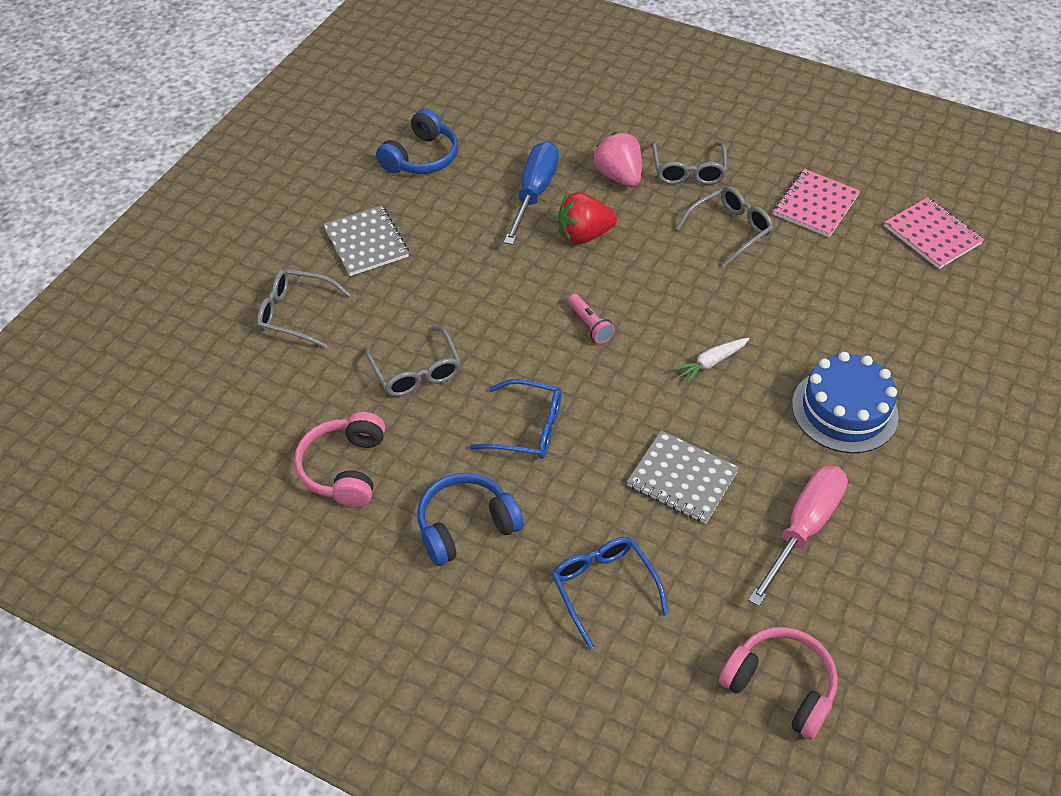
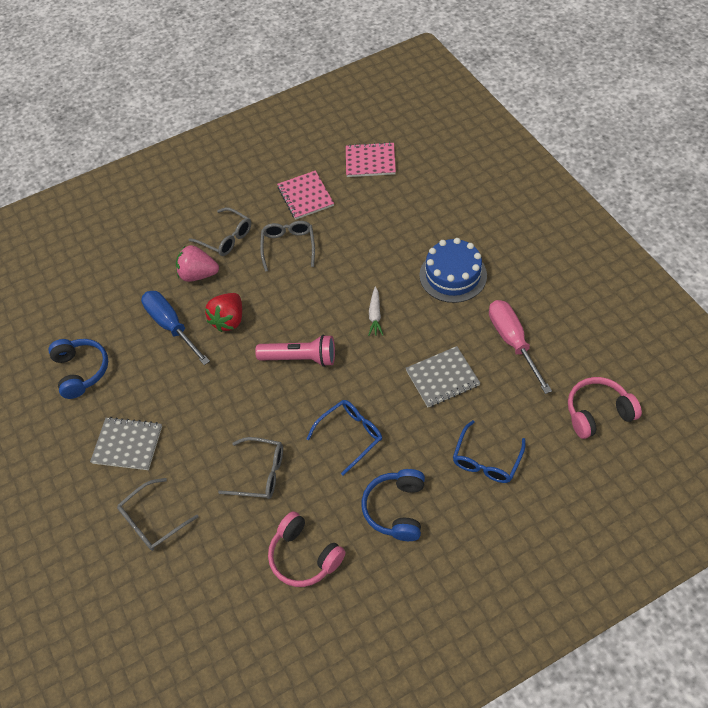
camera: 50 degrees left, 5 degrees up
blue glasses [552,537,669,649] -> blue glasses turned 75 degrees counterclockwise [453,420,526,483]
pink flashlight [568,294,615,344] -> pink flashlight [255,335,335,367], size x1.75

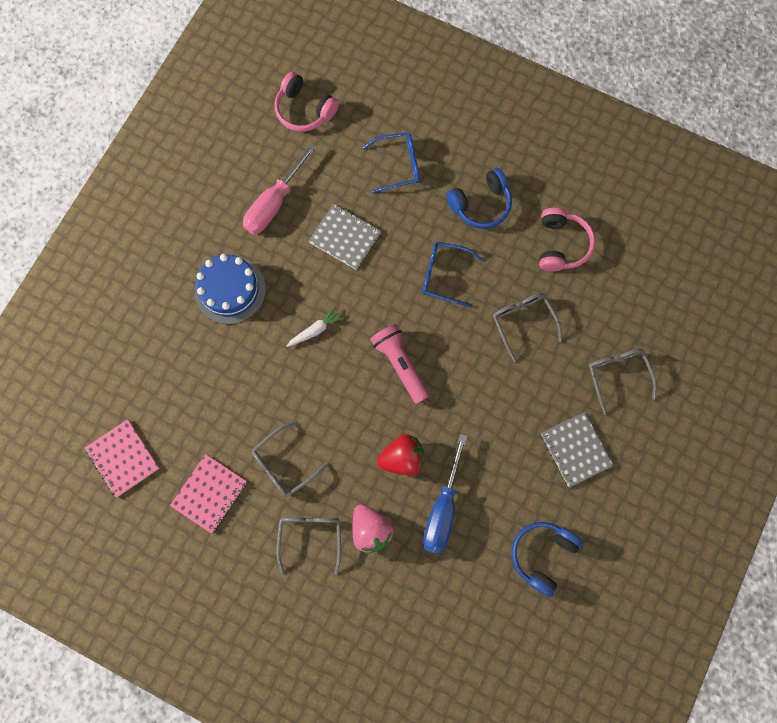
camera: 130 degrees left, 20 degrees up
grey glasses [117,478,198,551] -> grey glasses turned 120 degrees counterclockwise [589,349,657,415]

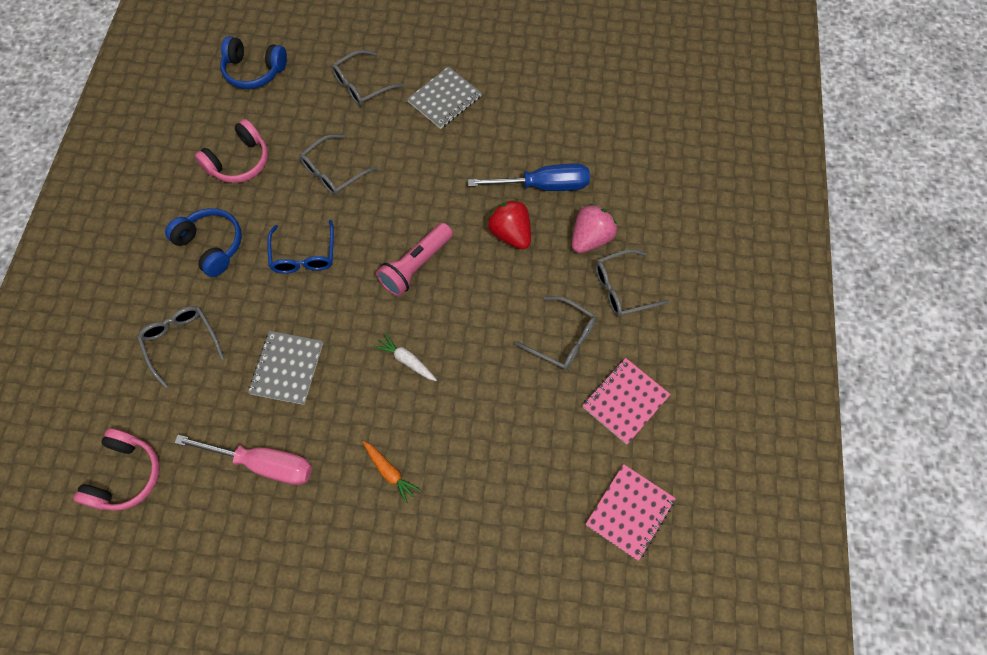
camera: 110 degrees left, 10 degrees down
pink notebook [170,454,247,534] -> pink notebook turned 60 degrees counterclockwise [582,358,671,445]
blue cake [195,254,266,324] -> orange carrot [363,441,420,503]
blue glasses [362,132,419,193] -> grey glasses [137,306,224,388]
blue headphones [511,522,583,597] -> blue headphones moved to [220,36,287,89]
pink headphones [539,208,595,271] -> pink headphones turned 150 degrees clockwise [195,119,268,183]

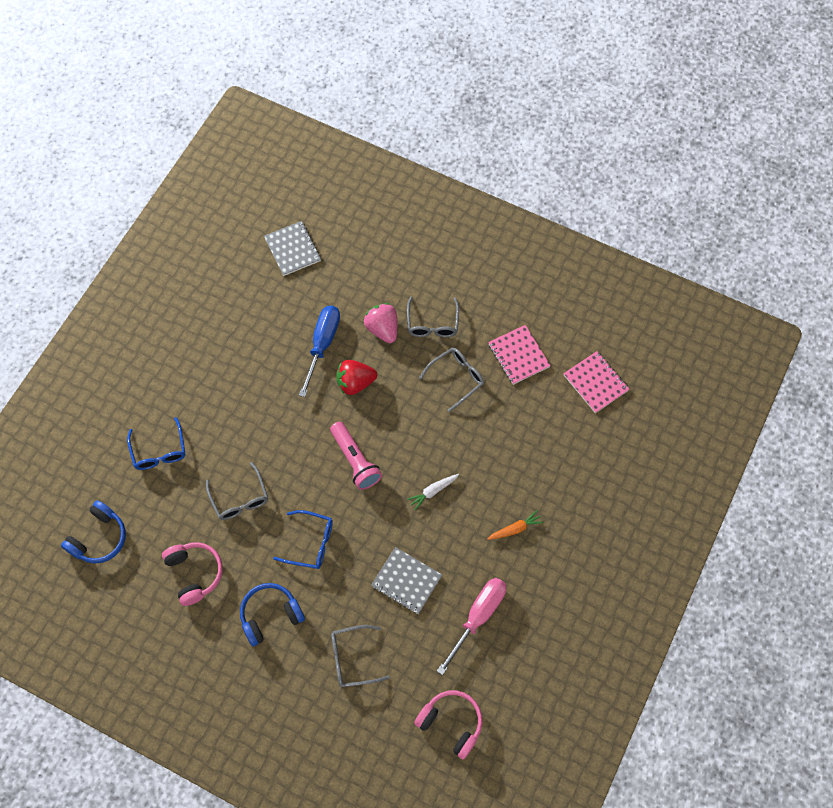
camera: 70 degrees left, 0 degrees up
grey glasses [331,50,404,106] -> blue glasses [127,417,185,470]
grey notebook [407,66,482,129] -> grey notebook moved to [264,221,321,276]

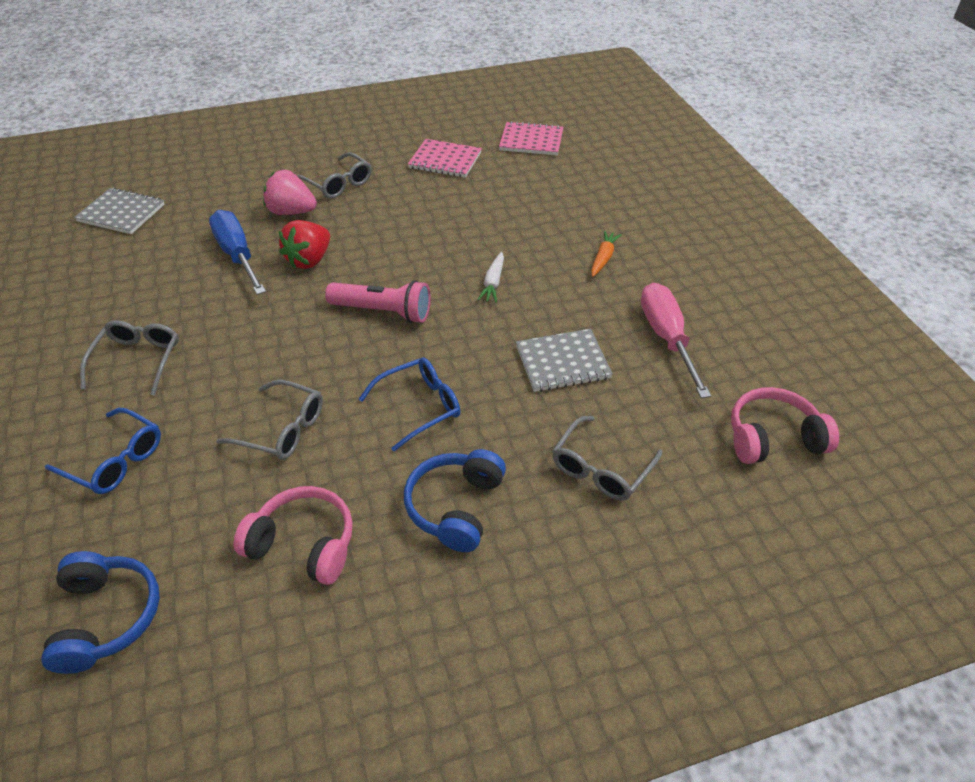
camera: 45 degrees left, 20 degrees down
grey glasses [419,348,484,412] -> grey glasses moved to [80,320,179,396]

